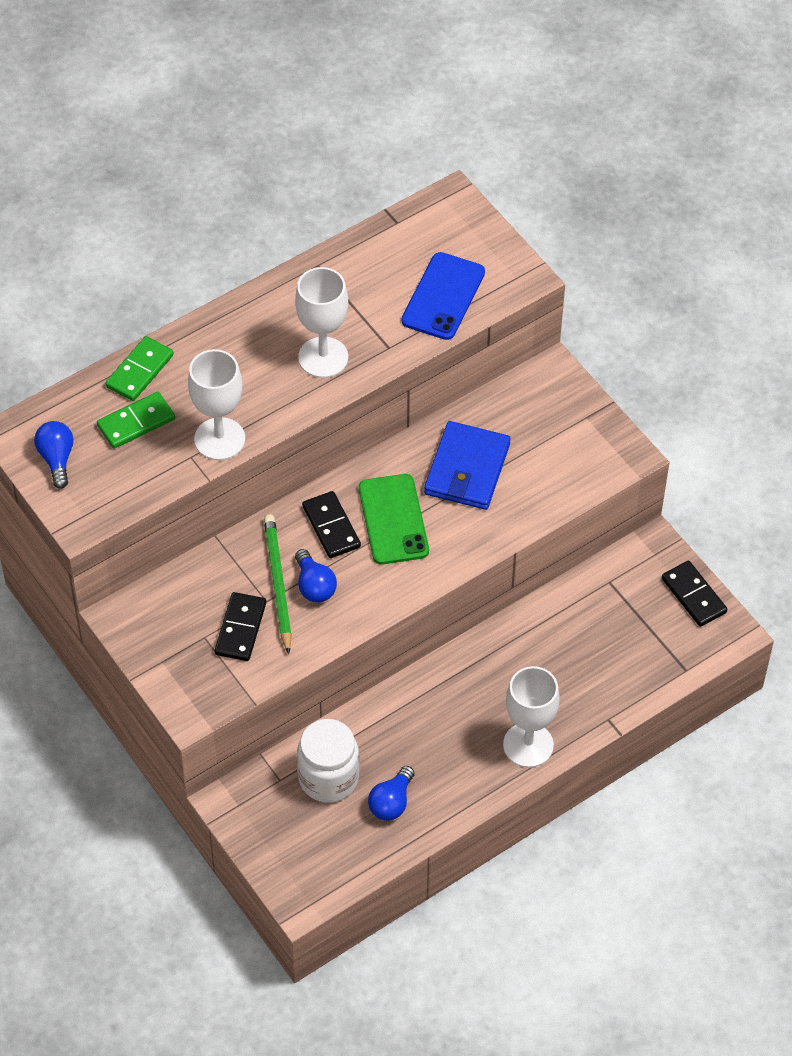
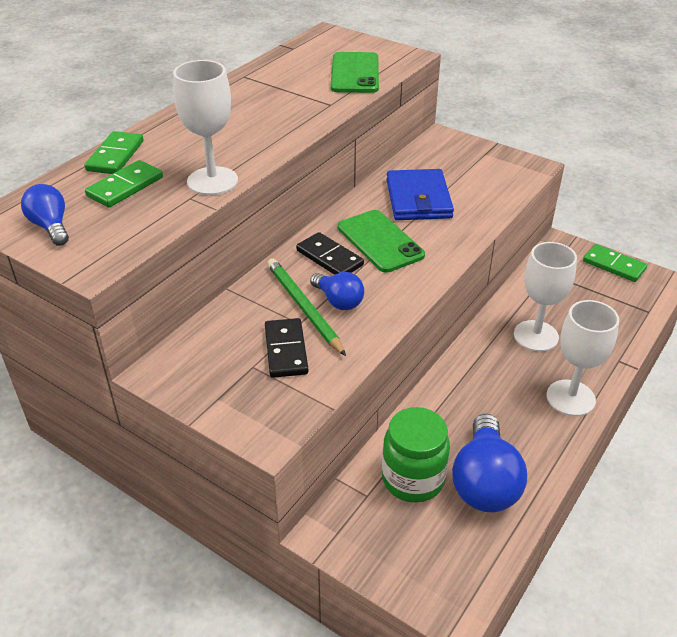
camera: 20 degrees left, 15 degrees down
white goblet [295,267,348,378] -> white goblet moved to [514,242,577,352]
white jar [297,719,359,803] -> green jar [382,407,450,503]
blue light bulb [368,766,415,821] -> blue light bulb [452,414,527,512], size x1.76
blue phone [402,252,485,340] -> green phone [331,52,379,93]
black domino [662,561,727,627] -> green domino [583,244,647,282]

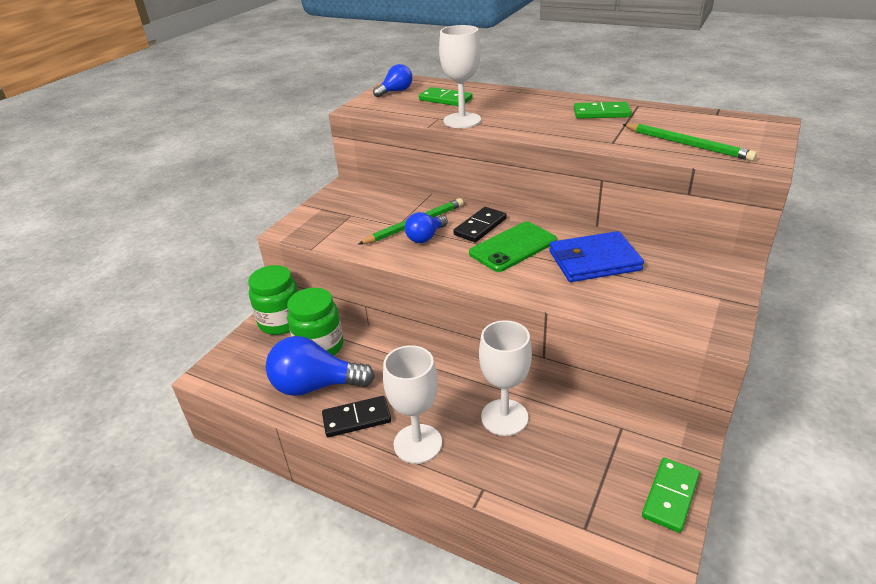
camera: 85 degrees right, 5 degrees down
green domino [84,131,144,174] -> green domino moved to [574,102,632,119]
black domino [265,318,308,378] -> black domino moved to [322,396,391,437]
green phone [331,52,379,93] -> green pencil [622,124,757,161]
none -> green jar [248,265,298,335]

